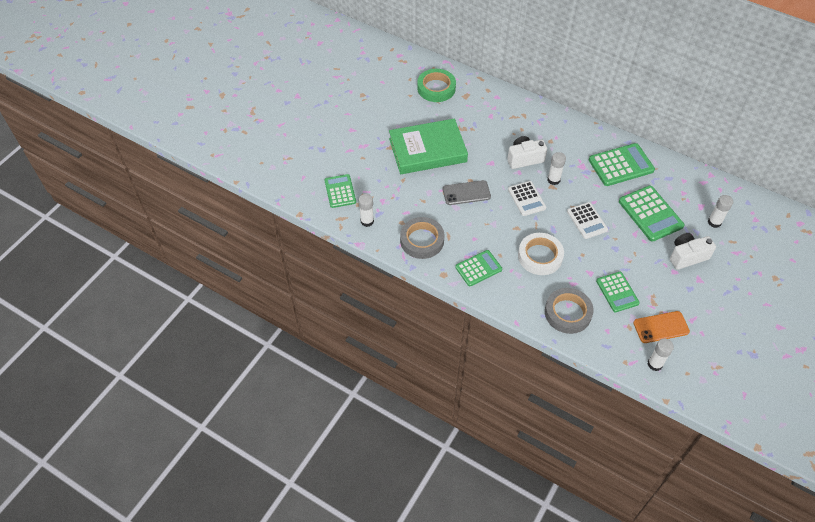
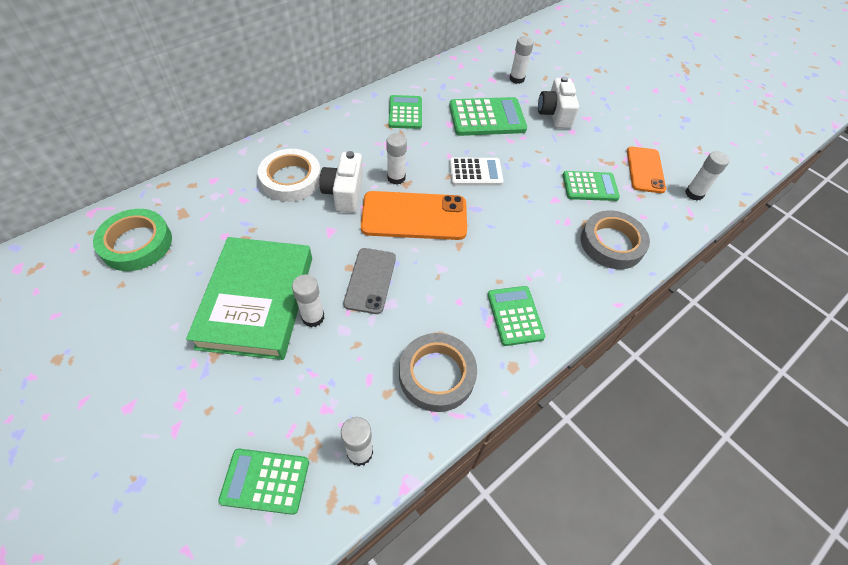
camera: 75 degrees left, 0 degrees up
white calculator [508,181,546,216] -> orange phone [361,191,467,240]
white tape [518,233,564,275] -> white tape moved to [258,149,321,202]
green calculator [589,143,655,186] -> green calculator [389,95,422,129], size x0.66
none -> white glue stick [292,275,324,327]

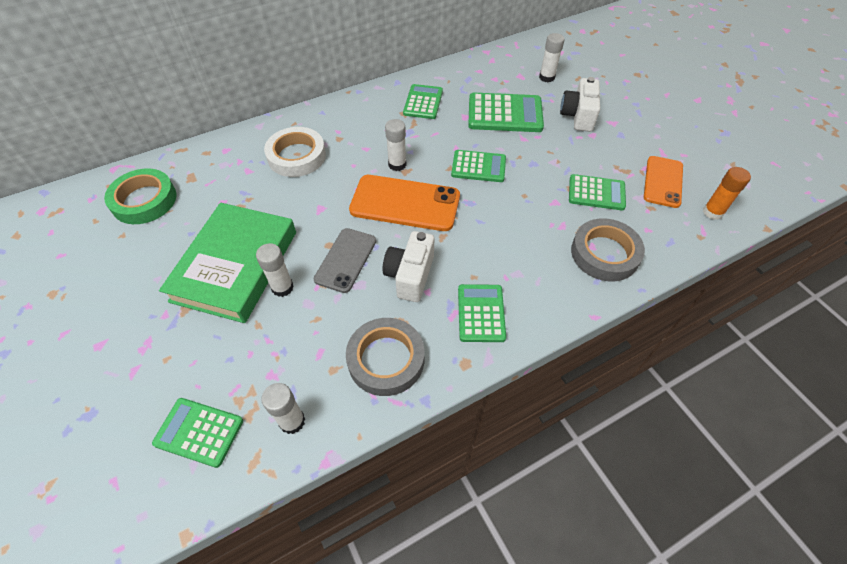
camera: 15 degrees right, 0 degrees up
white camera [320,151,363,212] -> white camera moved to [383,231,434,302]
white calculator [449,158,504,186] -> green calculator [451,150,506,182]
white glue stick [685,151,730,201] -> orange glue stick [703,167,751,220]

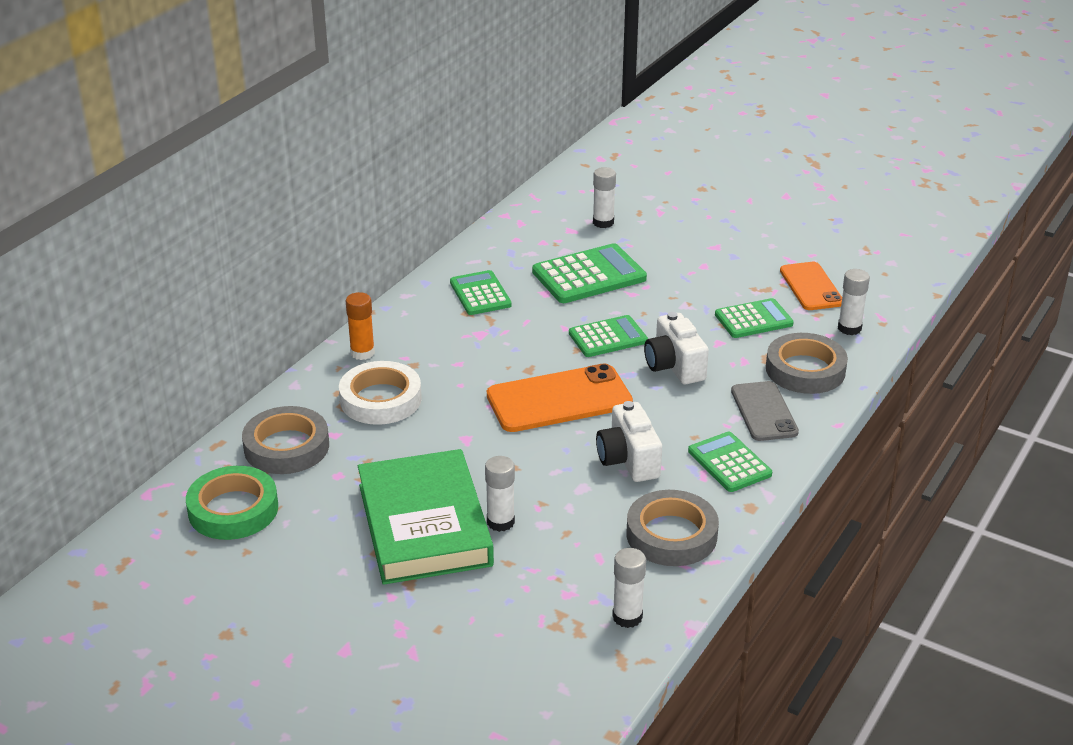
camera: 30 degrees left, 20 degrees down
green calculator [152,398,243,468] -> none
grey phone [314,228,376,293] -> grey phone moved to [731,381,799,441]
white glue stick [385,119,406,171] -> white glue stick moved to [838,269,870,335]
white camera [560,77,600,132] -> white camera moved to [644,312,709,385]
orange glue stick [703,167,751,220] -> orange glue stick moved to [346,292,375,360]
none -> grey tape [242,406,329,474]

